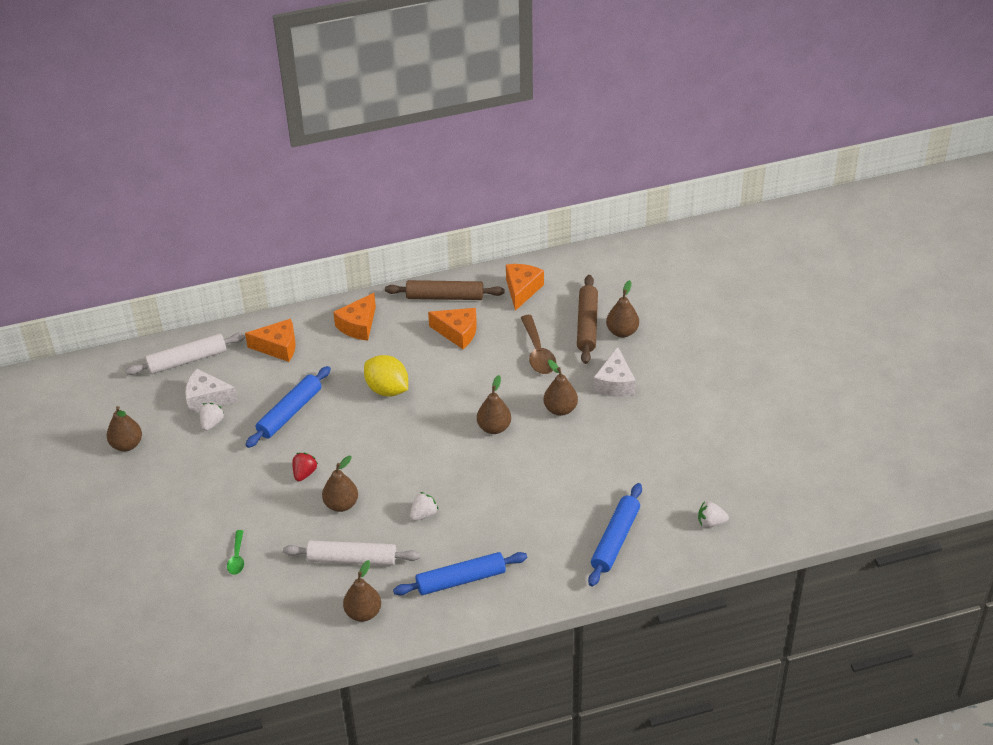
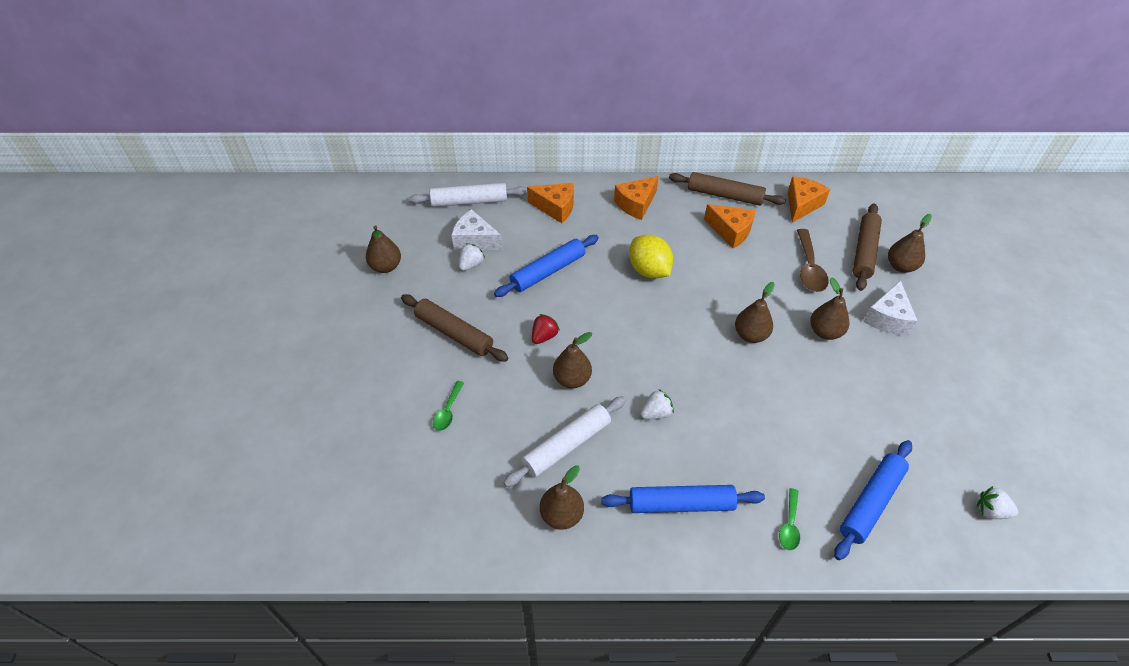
camera: 15 degrees right, 5 degrees up
white rolling pin [283,541,420,566] -> white rolling pin turned 60 degrees counterclockwise [503,396,626,487]
none -> brown rolling pin [401,294,508,362]
none -> green spoon [779,488,800,550]

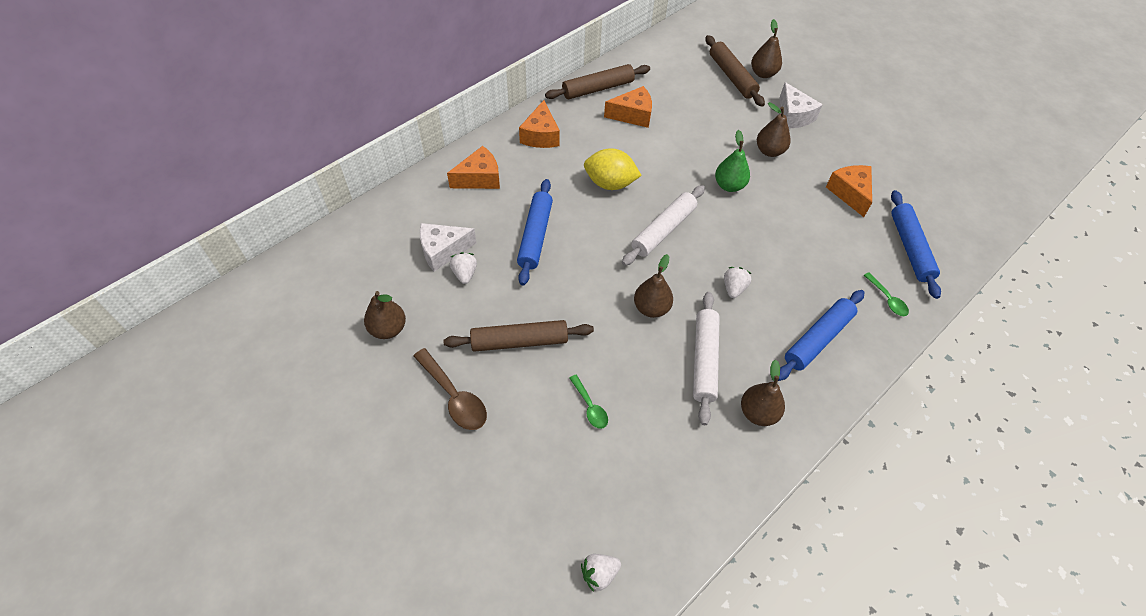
camera: 45 degrees left, 5 degrees up
white rolling pin [409,183,527,207] -> white rolling pin moved to [622,185,705,266]
red strawberry [532,314,560,344] -> none
brown pear [735,282,775,343] -> green pear [715,130,750,192]
orange cheese [788,176,830,223] -> orange cheese moved to [826,165,872,217]
brown spoon [797,229,829,292] -> brown spoon moved to [413,348,487,430]
white strawberry [977,486,1018,519] -> white strawberry moved to [581,554,621,592]

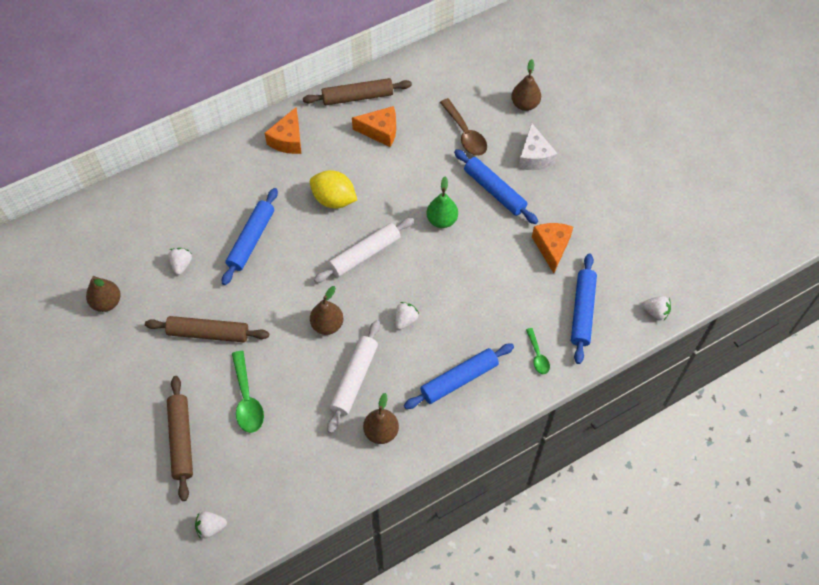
camera: 15 degrees right, 5 degrees up
brown spoon [413,348,487,430] -> brown spoon moved to [440,98,487,156]
white cheese [420,223,476,272] -> none
orange cheese [447,146,500,189] -> none
green spoon [569,375,608,429] -> green spoon [232,351,264,433], size x1.70
brown rolling pin [705,35,765,107] -> brown rolling pin moved to [167,376,193,501]
brown pear [757,102,791,157] -> blue rolling pin [454,149,538,224]
none -> white strawberry [643,296,671,320]

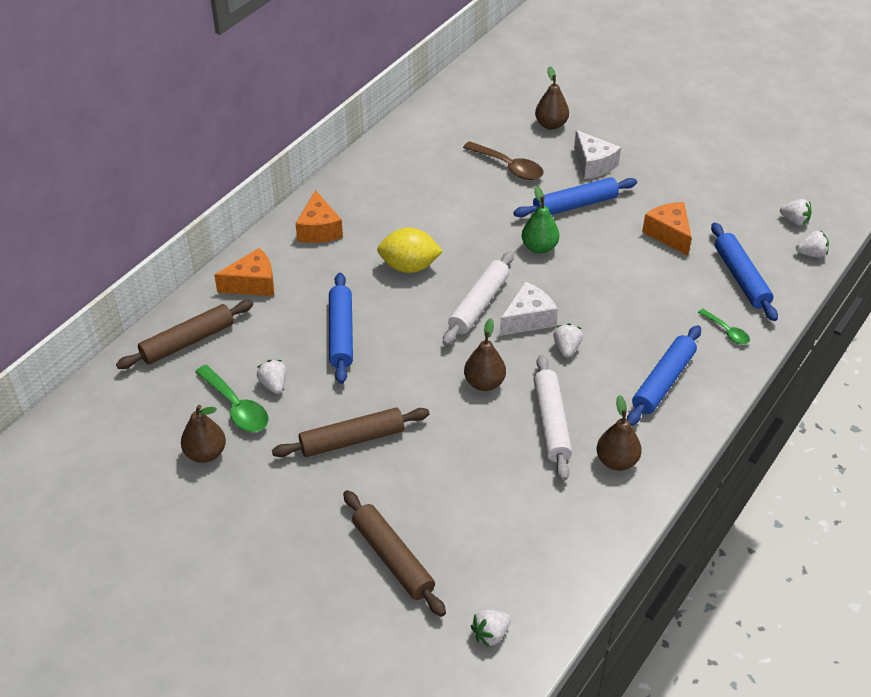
camera: 25 degrees left, 15 degrees down
green spoon [232,351,264,433] -> green spoon moved to [195,365,268,432]
brown rolling pin [303,78,412,105] -> brown rolling pin moved to [116,300,253,369]
orange cheese [352,106,396,147] -> orange cheese moved to [214,248,274,296]
blue rolling pin [454,149,538,224] -> blue rolling pin turned 45 degrees counterclockwise [513,177,637,217]
none -> white cheese [500,282,558,336]
none -> white strawberry [780,199,812,225]

